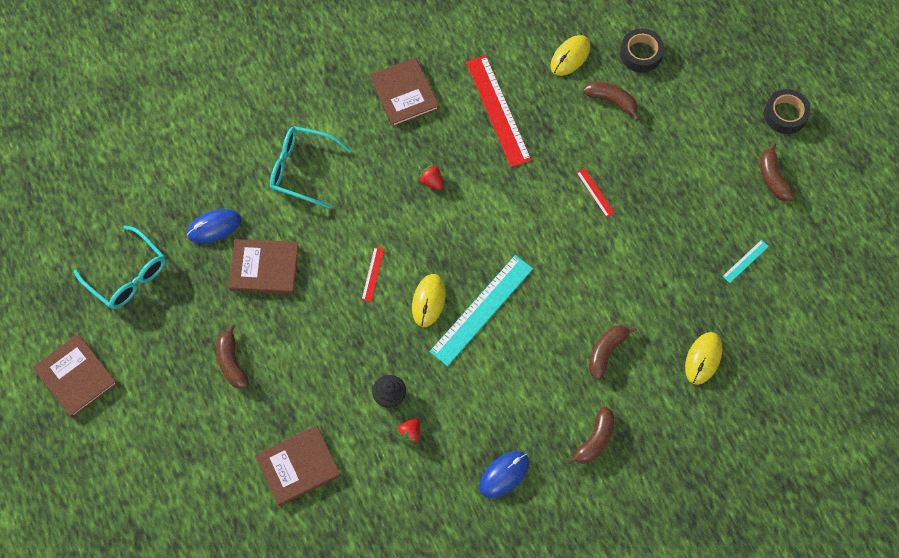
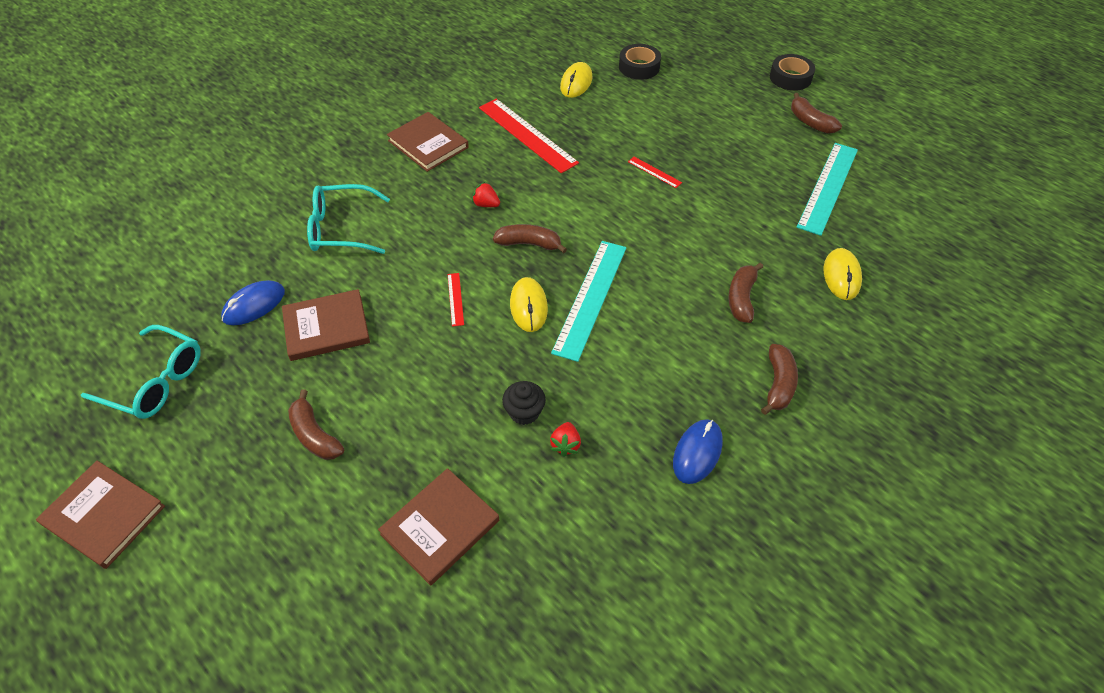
camera: 20 degrees left, 15 degrees down
brown banana [583,81,640,121] -> brown banana moved to [493,224,567,253]
turquoise ruler [722,240,769,283] -> turquoise ruler [797,143,858,236], size x2.29

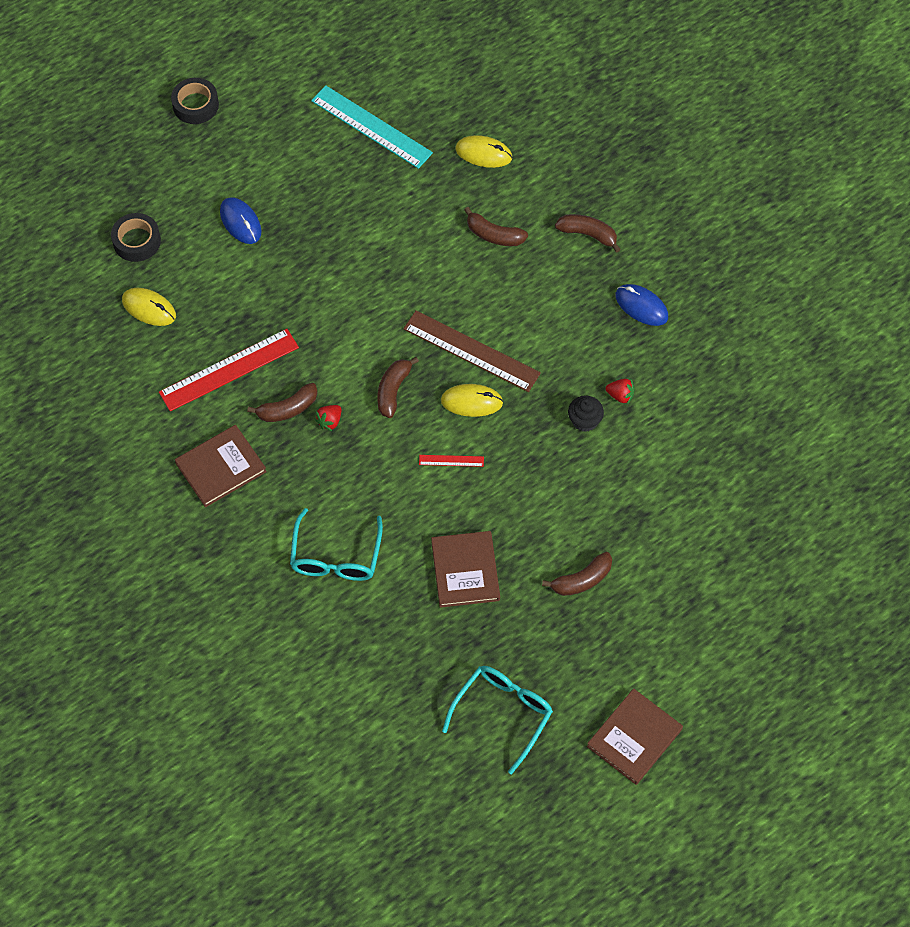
camera: 80 degrees left, 10 degrees up
blue mouse [221,280,285,325] -> blue mouse moved to [220,197,261,244]
brown book [378,468,499,586] -> none
turquoise ruler [551,241,627,362] -> brown ruler [403,310,541,392]
red ruler [628,157,682,188] -> none
brown banana [791,93,842,134] -> brown banana moved to [247,383,317,422]

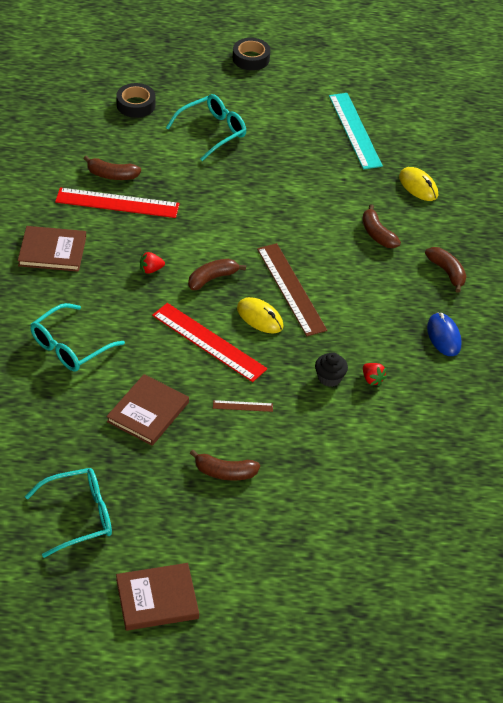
camera: 35 degrees right, 15 degrees down
yellow mouse [122,288,176,326] -> none
blue mouse [220,197,261,244] -> turquoise glasses [166,94,246,161]
brown banana [247,383,317,422] -> brown banana moved to [83,156,141,180]
red ruler [419,455,484,467] -> red ruler [152,303,267,382], size x2.29
none -> brown ruler [213,400,273,412]

